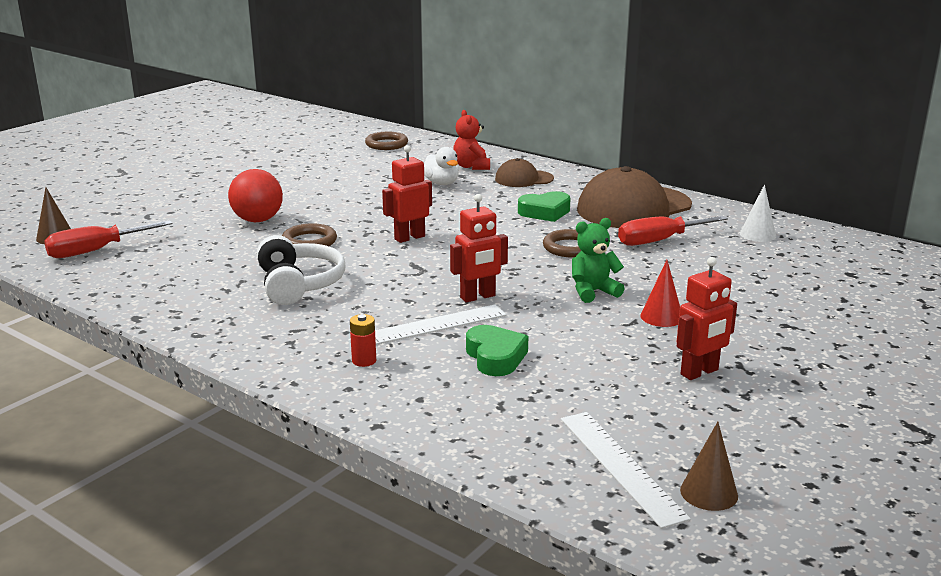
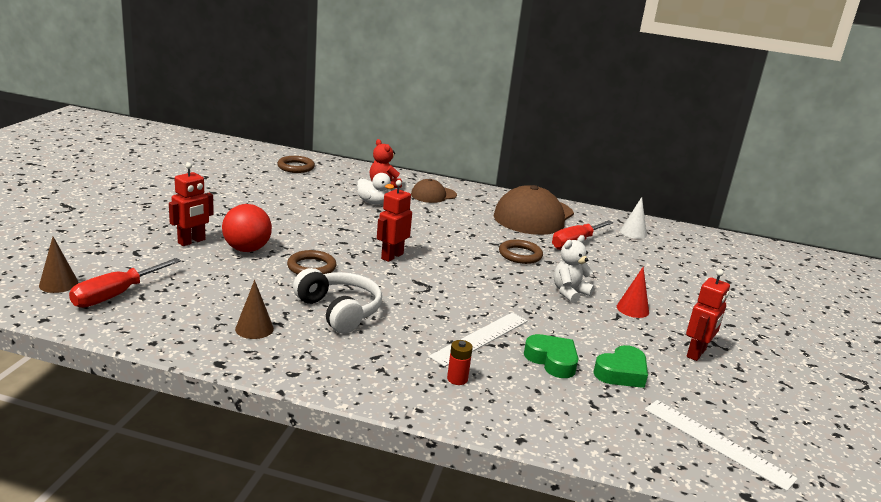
camera: 25 degrees left, 0 degrees up
red robot [450,194,508,302] -> red robot moved to [169,163,214,246]
green heart [518,191,571,222] -> green heart moved to [593,345,648,388]
green teddy bear [572,218,625,303] -> white teddy bear [554,235,594,303]
brown cone [680,422,738,511] -> brown cone moved to [235,280,274,339]

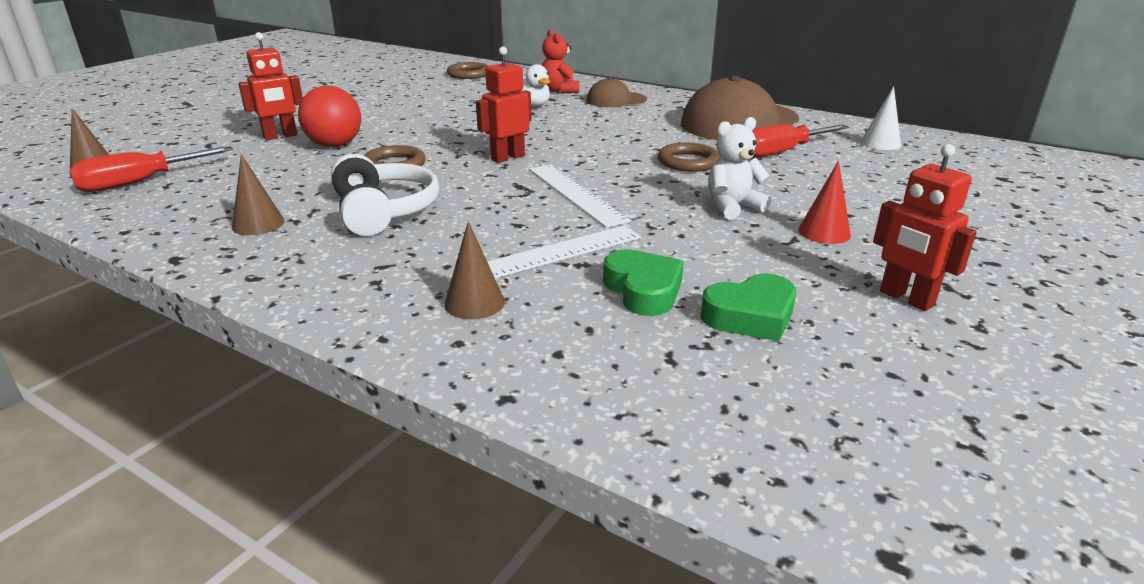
camera: 20 degrees right, 5 degrees up
red battery [447,340,473,385] -> brown cone [444,221,505,319]
white ruler [645,400,798,491] -> white ruler moved to [529,164,631,228]
red robot [686,269,730,361] -> red robot turned 90 degrees clockwise [873,144,977,311]

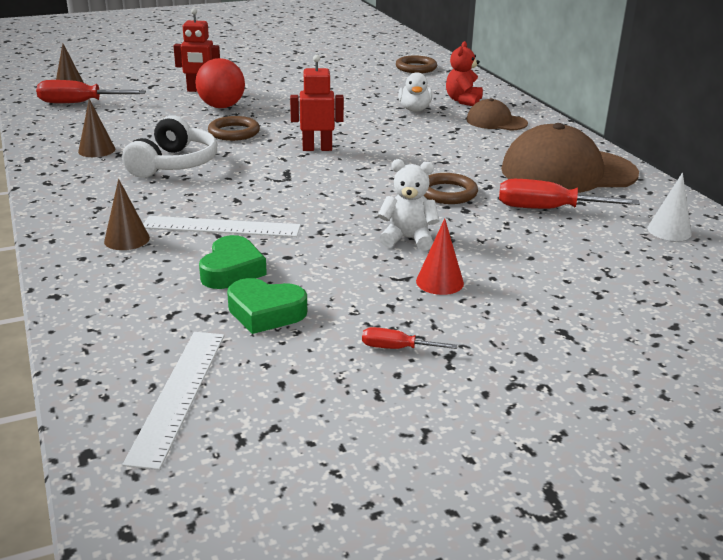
camera: 35 degrees right, 0 degrees up
white ruler [529,164,631,228] -> white ruler moved to [122,332,224,470]
red robot [873,144,977,311] -> red screwdriver [362,327,458,349]

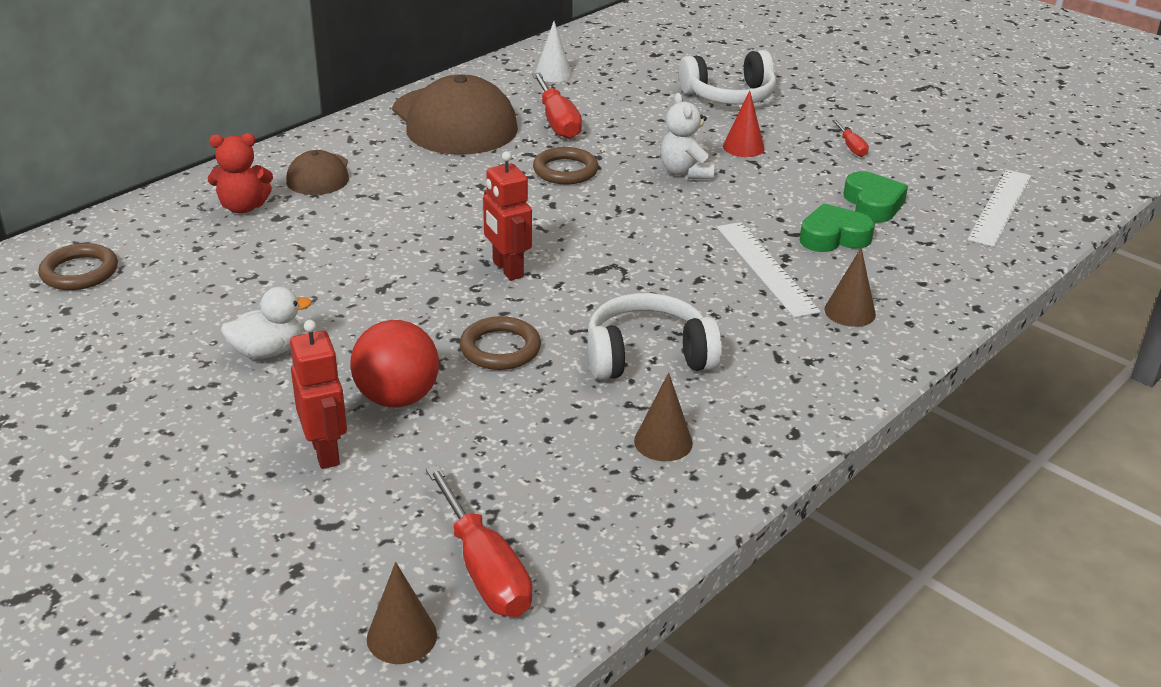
camera: 115 degrees left, 5 degrees up
white ruler [122,332,224,470] -> white ruler turned 45 degrees counterclockwise [967,170,1031,247]
white duck [398,72,432,112] -> white duck moved to [221,287,312,359]
none -> white headphones [679,50,776,105]

